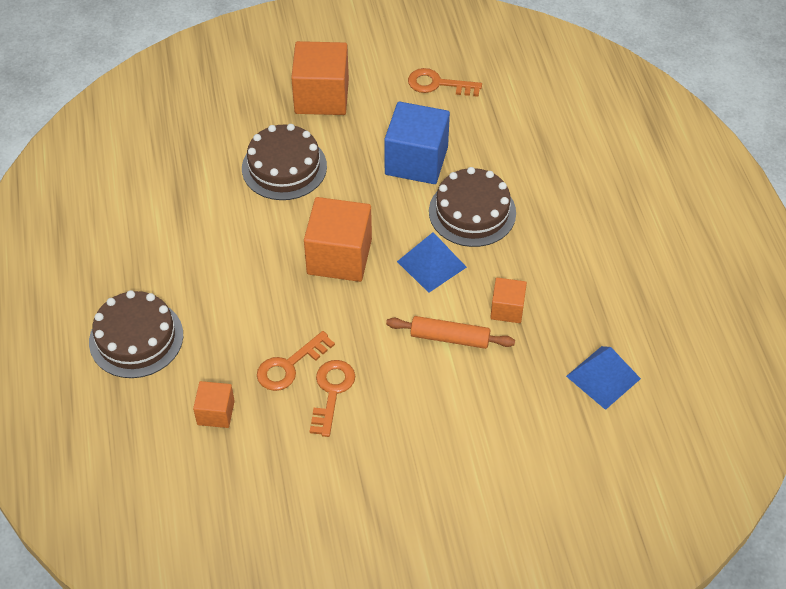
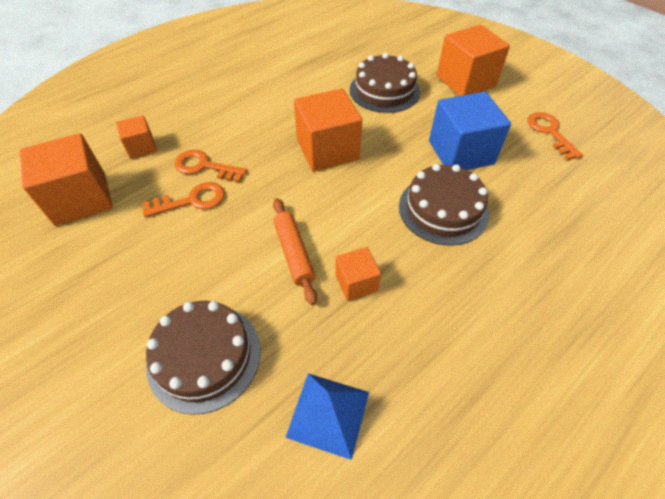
camera: 60 degrees right, 0 degrees up
brown cake [89,290,183,378] -> brown cake moved to [146,301,261,415]
blue pyramid [397,232,467,293] -> none
none -> orange cube [20,133,113,226]

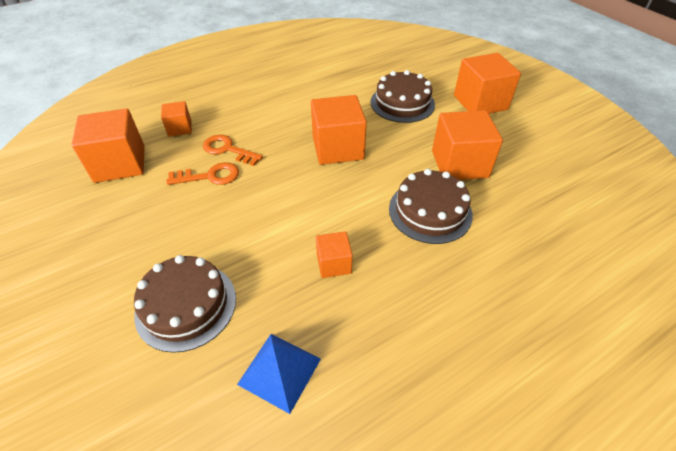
camera: 10 degrees right, 5 degrees down
orange rolling pin [273,198,317,305] -> none
blue cube [429,92,511,170] -> orange cube [432,110,503,180]
orange key [527,112,583,160] -> none

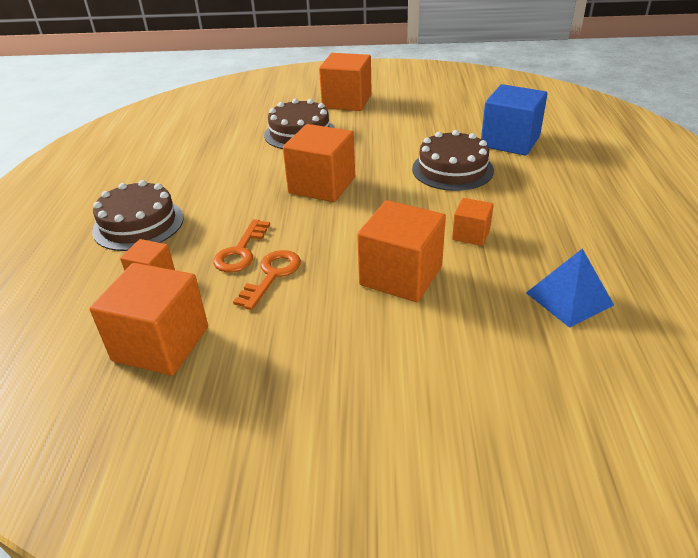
camera: 55 degrees left, 10 degrees down
brown cake [134,255,236,353] -> brown cake moved to [92,180,184,251]
orange key [203,135,263,166] -> orange key turned 45 degrees counterclockwise [213,219,270,272]
orange cube [432,110,503,180] -> orange cube moved to [357,200,446,302]
none -> blue cube [481,84,548,155]

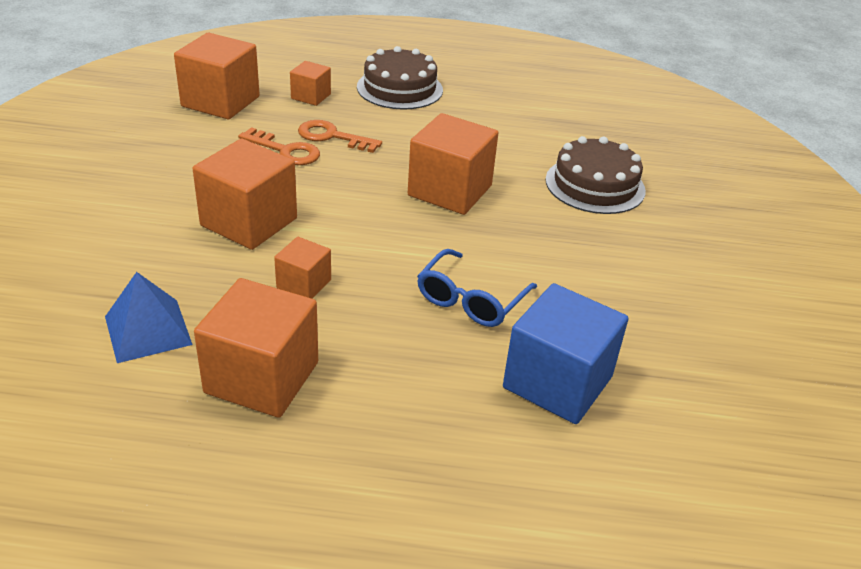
camera: 90 degrees right, 0 degrees up
orange cube [319,53,372,111] -> orange cube moved to [194,278,318,418]
brown cake [412,130,494,191] -> blue glasses [417,249,537,327]

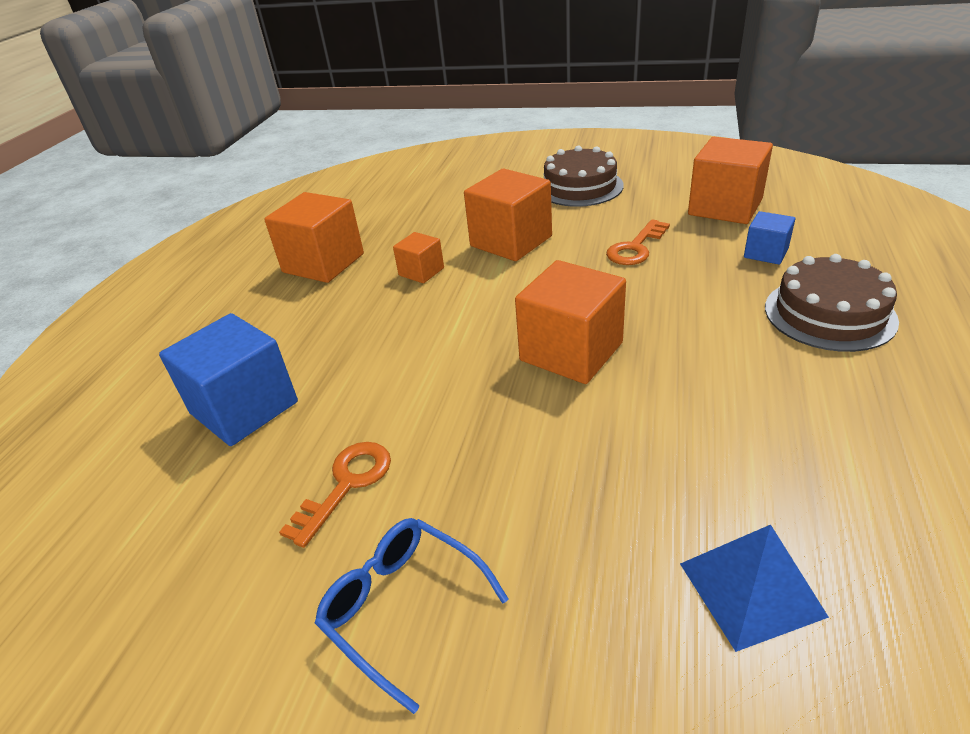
camera: 105 degrees right, 0 degrees up
blue pyramid [105,272,193,363] -> blue pyramid moved to [680,525,829,652]
orange cube [290,61,331,106] -> blue cube [744,211,795,264]
orange key [298,120,382,153] -> orange key moved to [279,442,391,548]
blue glasses [417,249,537,327] -> blue glasses moved to [315,518,509,714]
brown cake [545,136,646,214] -> brown cake moved to [544,145,624,207]

